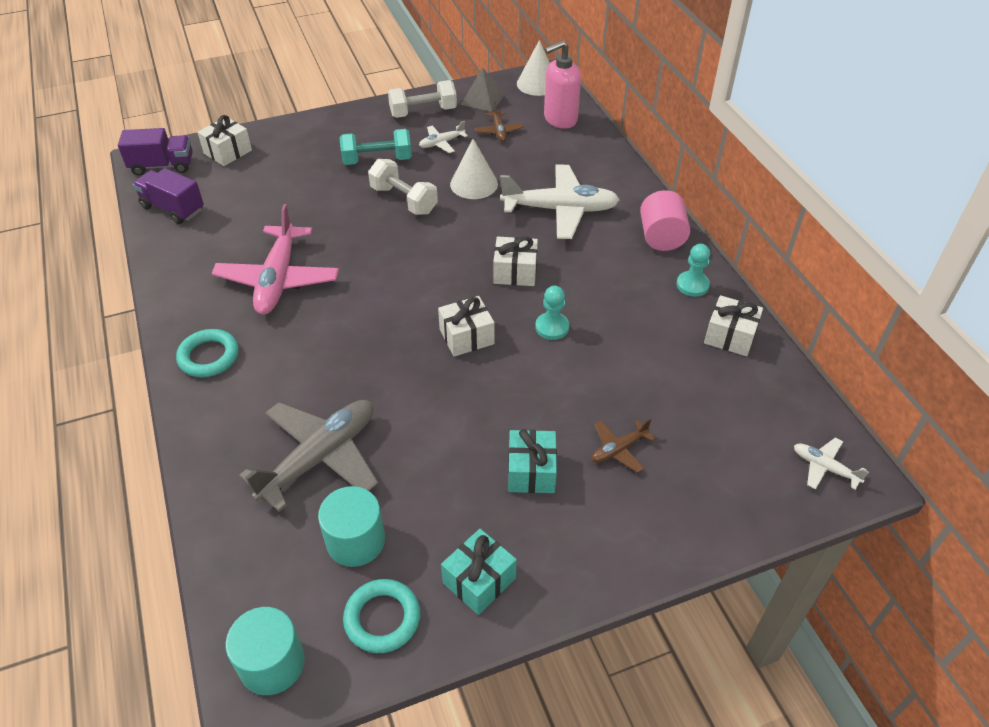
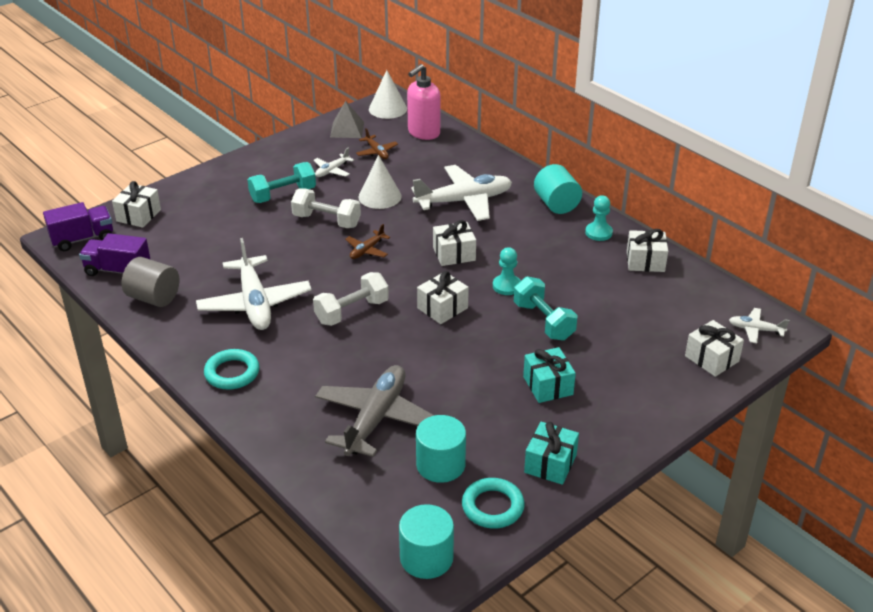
camera: 20 degrees left, 10 degrees down
pink plane [211,204,339,314] -> white plane [196,238,311,330]
white dumbbell [388,80,457,118] -> white dumbbell moved to [313,272,389,326]
brown plane [592,419,655,473] -> brown plane moved to [345,224,390,259]
pink cylinder [640,190,690,251] -> turquoise cylinder [534,164,582,214]
none -> grey cylinder [122,257,179,307]
none -> turquoise dumbbell [514,276,577,341]
none -> white gift [685,320,744,377]

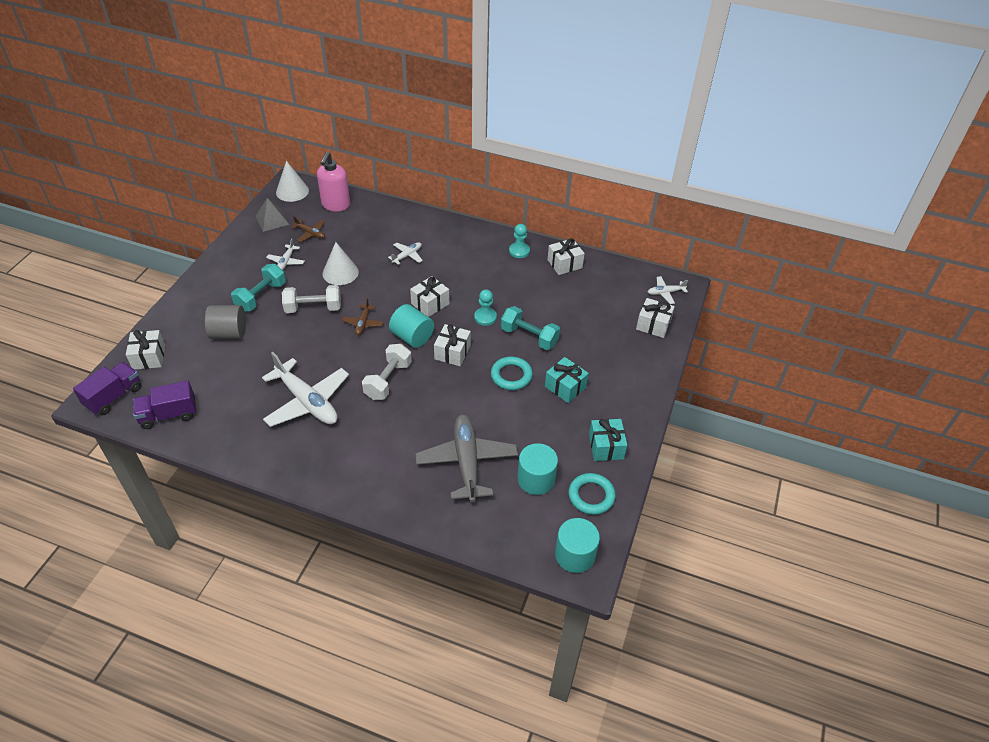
camera: 30 degrees left, 10 degrees up
grey cylinder [122,257,179,307] -> grey cylinder moved to [205,305,246,339]
turquoise ring [204,349,259,390] -> turquoise ring moved to [491,357,533,390]
white plane [411,165,512,221] -> white plane [388,242,423,265], size x0.47
turquoise cylinder [534,164,582,214] -> turquoise cylinder moved to [389,304,434,348]

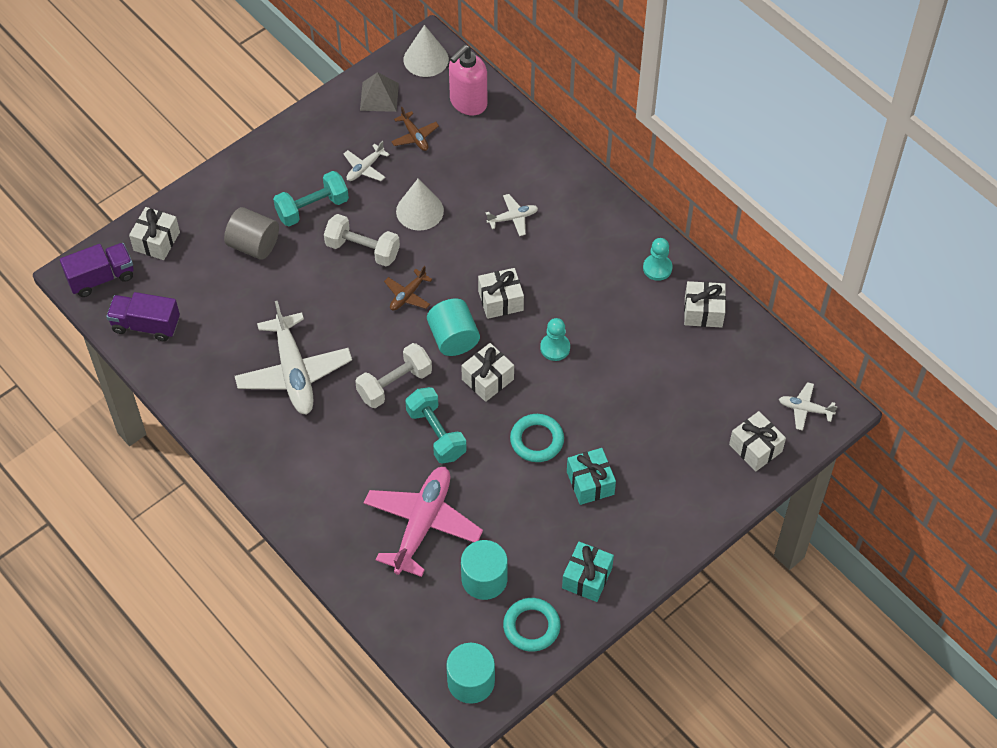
camera: 30 degrees right, 10 degrees up
grey plane [416,414,518,503] -> pink plane [364,467,483,577]
turquoise dumbbell [501,306,560,350] -> turquoise dumbbell moved to [405,387,467,464]

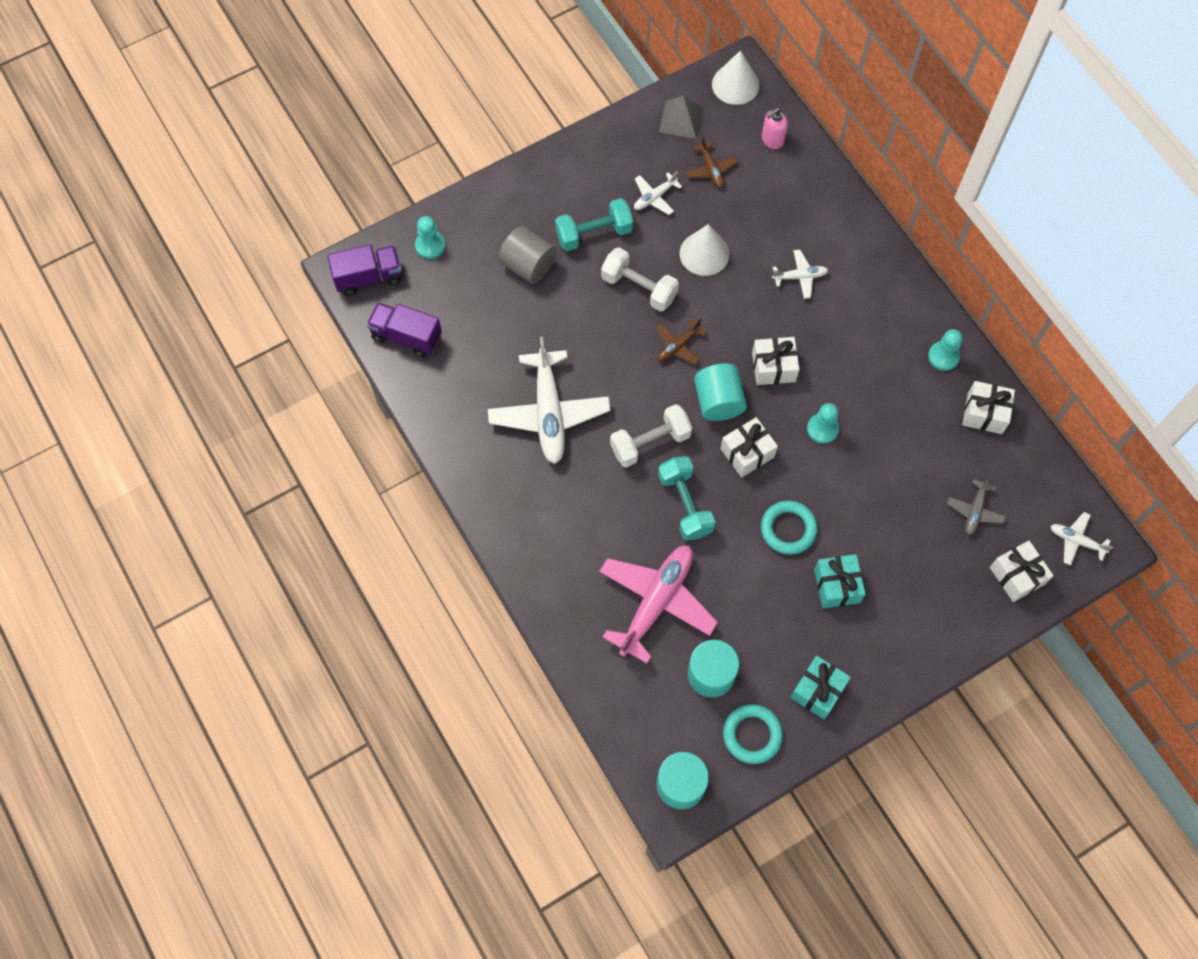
camera: 10 degrees right, 10 degrees up
white gift [129,207,180,260] -> turquoise pawn [415,216,445,259]
pink soap dispenser [449,45,487,116] -> pink soap dispenser [762,108,788,149], size x0.59
none -> grey plane [947,477,1006,535]

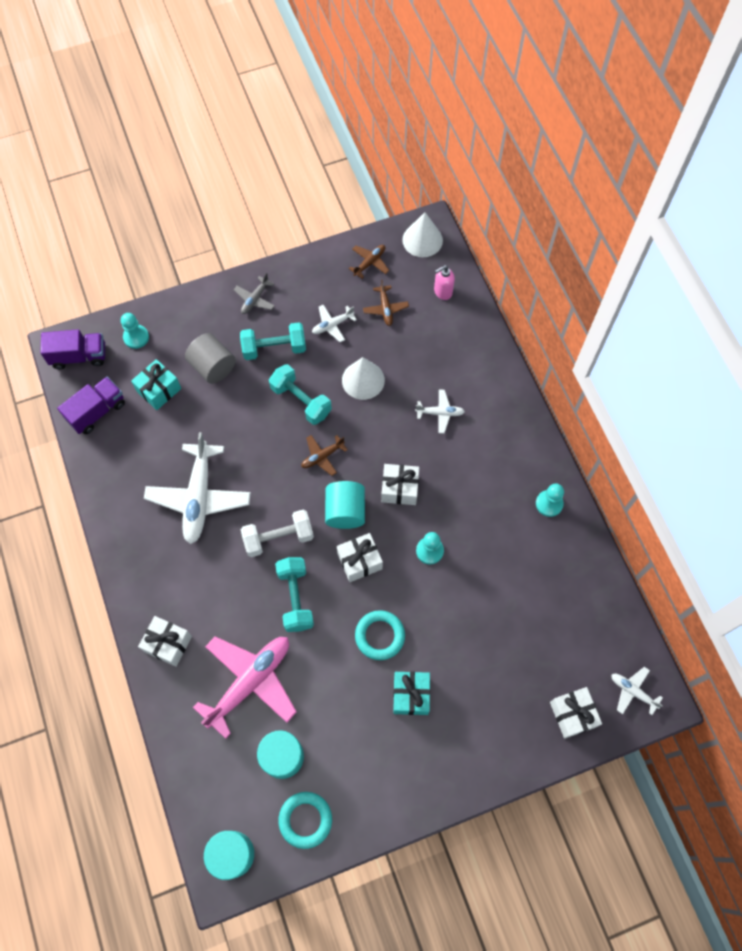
camera: 10 degrees right, 0 degrees up
purple truck [366,302,442,358] -> purple truck turned 105 degrees clockwise [57,377,125,434]
white dumbbell [601,248,679,312] -> turquoise dumbbell [269,364,332,425]
grey pyramid [659,96,703,139] -> brown plane [349,245,389,279]
turquoise gift [790,655,851,719] -> turquoise gift moved to [131,359,181,410]
grey plane [947,477,1006,535] -> grey plane moved to [234,273,275,314]
white gift [962,381,1015,434] -> white gift moved to [138,616,192,667]

